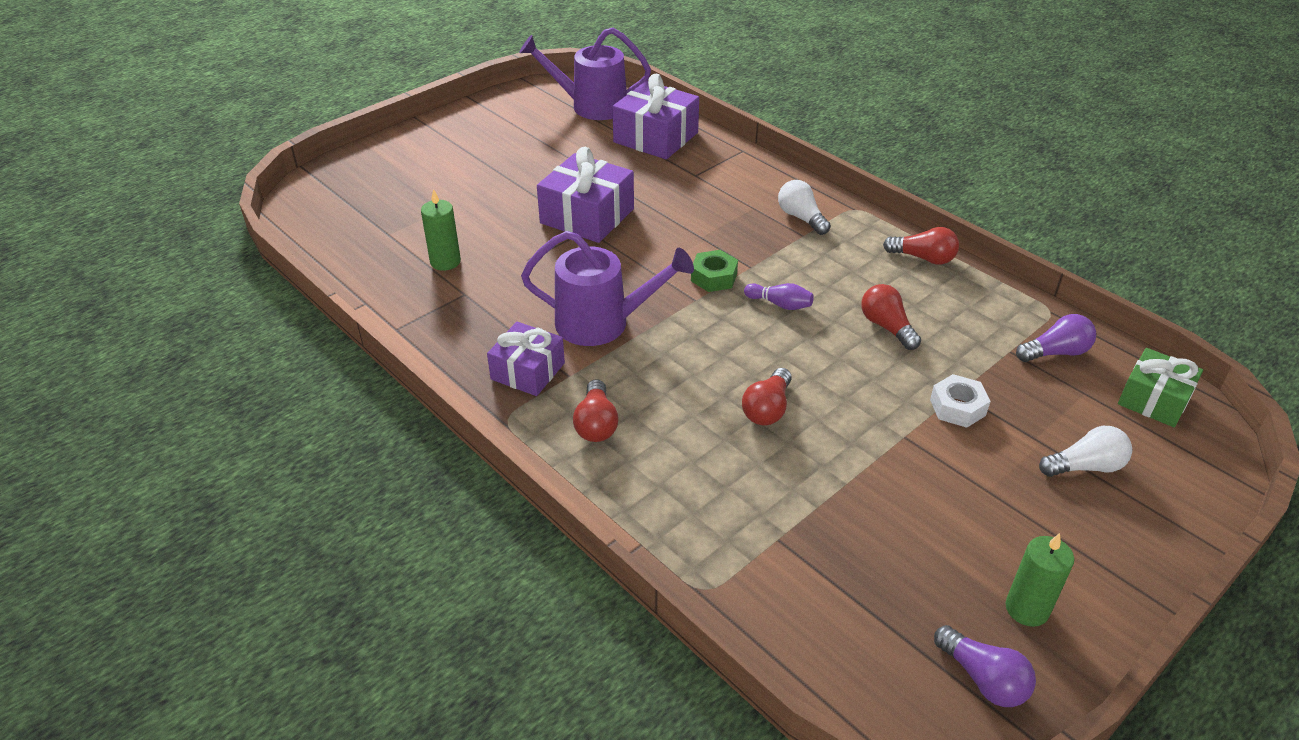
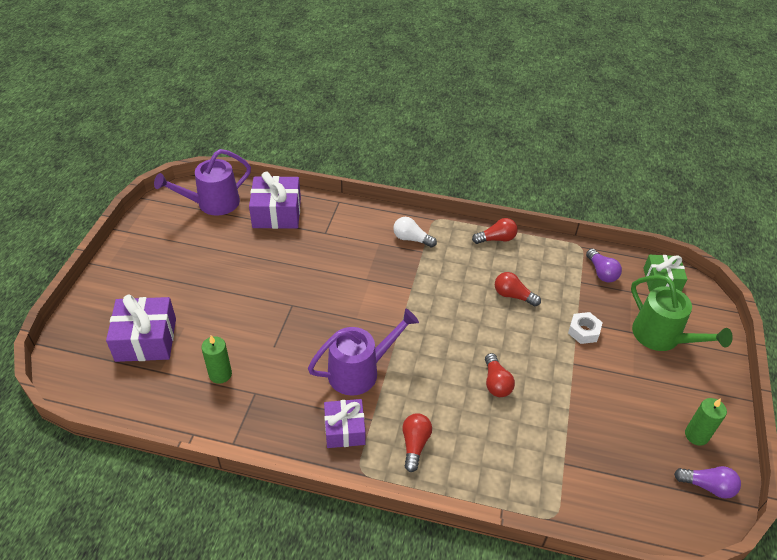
camera: 35 degrees left, 5 degrees up
purple gift [537,147,634,243] -> purple gift moved to [106,294,176,362]
red light bulb [573,379,618,442] -> red light bulb turned 135 degrees counterclockwise [402,413,432,472]
green nut [691,250,738,292] -> none
purple bowling pin [744,283,814,310] -> none
purple light bulb [1016,314,1096,362] -> purple light bulb turned 120 degrees clockwise [586,249,622,282]
white light bulb [1039,426,1132,477] -> green watering can [631,275,733,351]

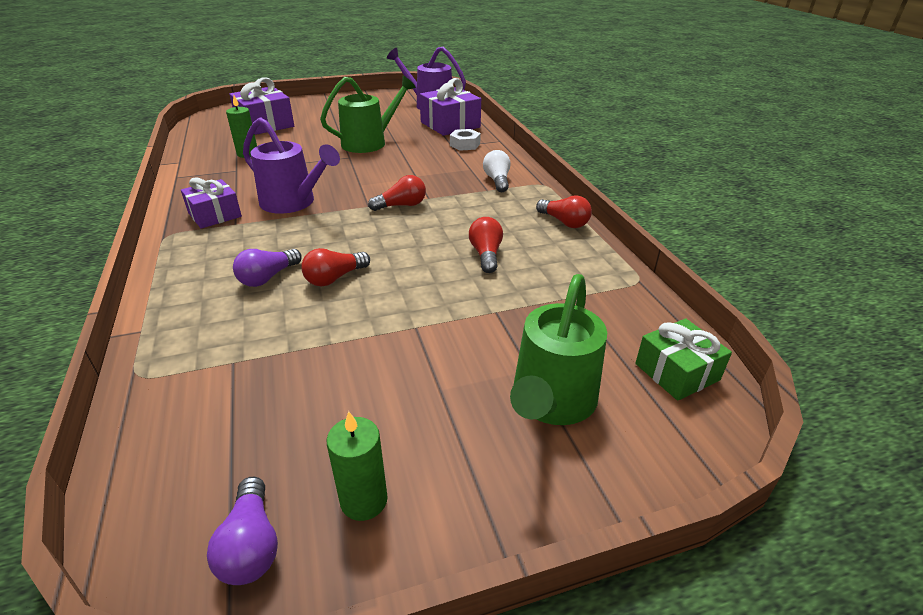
camera: 60 degrees right, 10 degrees down
red light bulb [402,413,432,472] -> red light bulb moved to [368,175,426,211]
white nut [568,312,603,344] -> white nut moved to [450,129,481,151]
purple light bulb [586,249,622,282] -> purple light bulb moved to [233,249,302,287]
none -> green watering can [320,76,416,153]

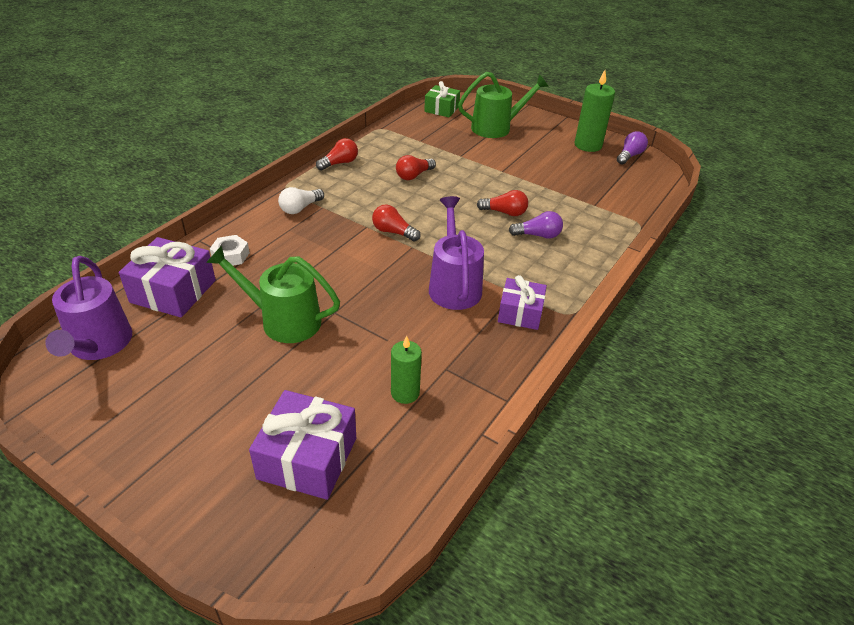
camera: 130 degrees left, 5 degrees up
green candle [327,411,388,521] -> green candle [575,70,615,152], size x1.52
red light bulb [536,195,592,228] -> red light bulb turned 45 degrees clockwise [316,138,358,171]

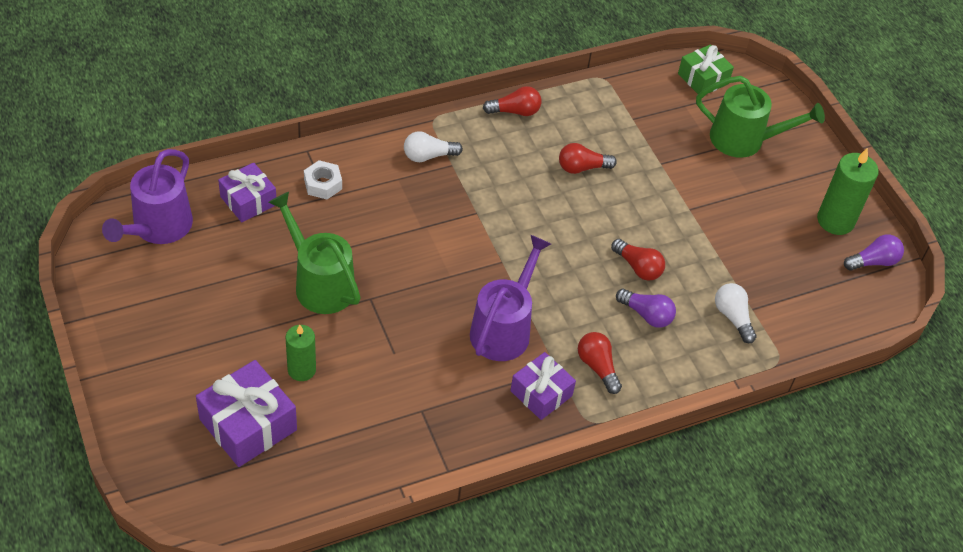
camera: 30 degrees right, 10 degrees up
purple gift [119,237,216,317] -> purple gift [218,163,276,222], size x0.66
red light bulb [372,205,421,241] -> red light bulb moved to [578,332,622,394]
green candle [391,336,422,404] -> green candle moved to [286,324,316,381]
none -> white light bulb [715,283,757,343]

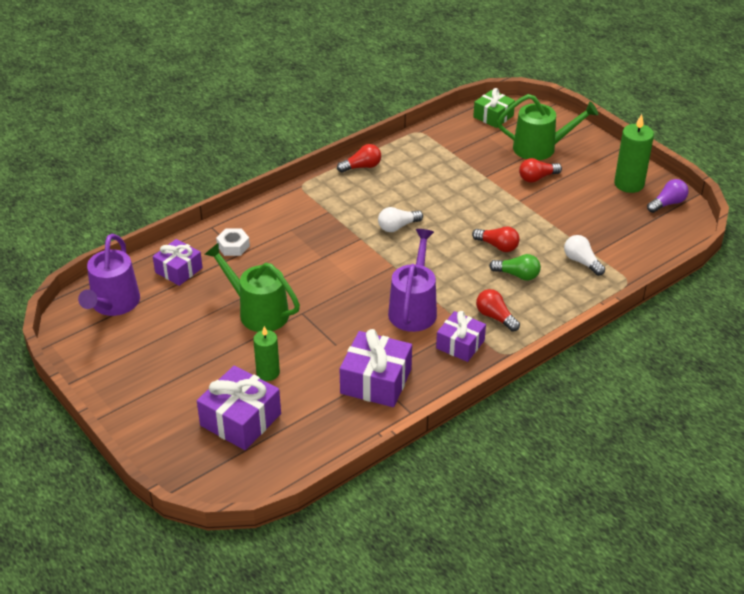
camera: 10 degrees left, 10 degrees down
white light bulb [404,132,463,162] -> white light bulb moved to [378,207,423,232]
red light bulb [559,143,617,174] -> red light bulb moved to [519,158,562,182]
purple light bulb [616,289,676,328] -> green light bulb [489,254,541,280]
none -> purple gift [340,329,412,407]

